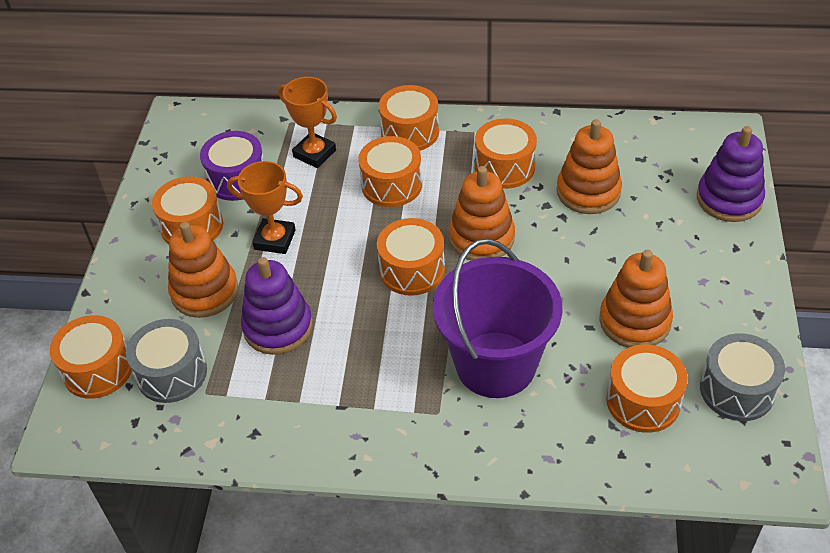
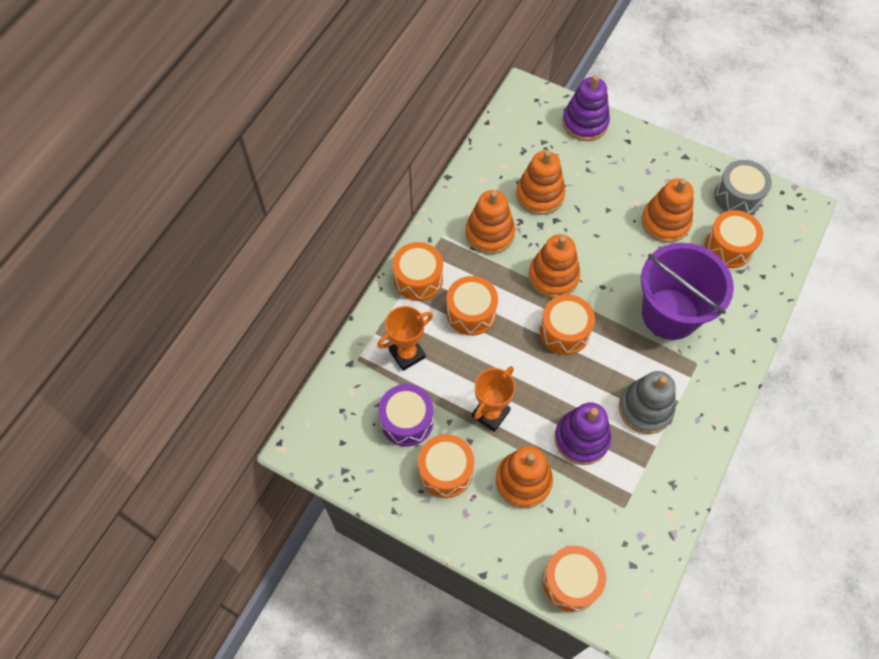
camera: 70 degrees left, 15 degrees up
grey drum [126,319,207,403] -> none
orange drum [475,118,537,189] -> orange stacking toy [465,190,515,254]
none -> grey stacking toy [619,371,676,434]

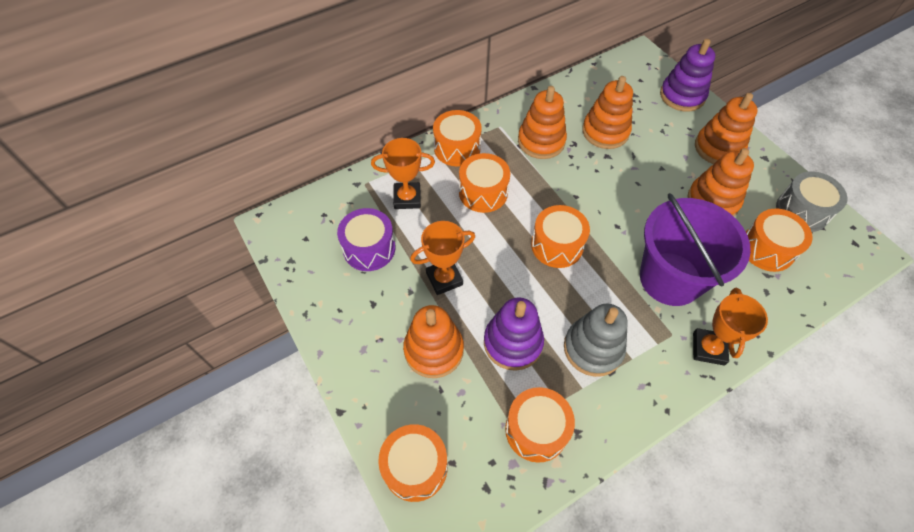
camera: 30 degrees right, 5 degrees down
orange drum [418,434,474,498] -> orange drum moved to [505,387,575,463]
orange stacking toy [529,234,580,298] -> orange stacking toy moved to [695,93,758,164]
none -> orange trophy [693,288,768,366]

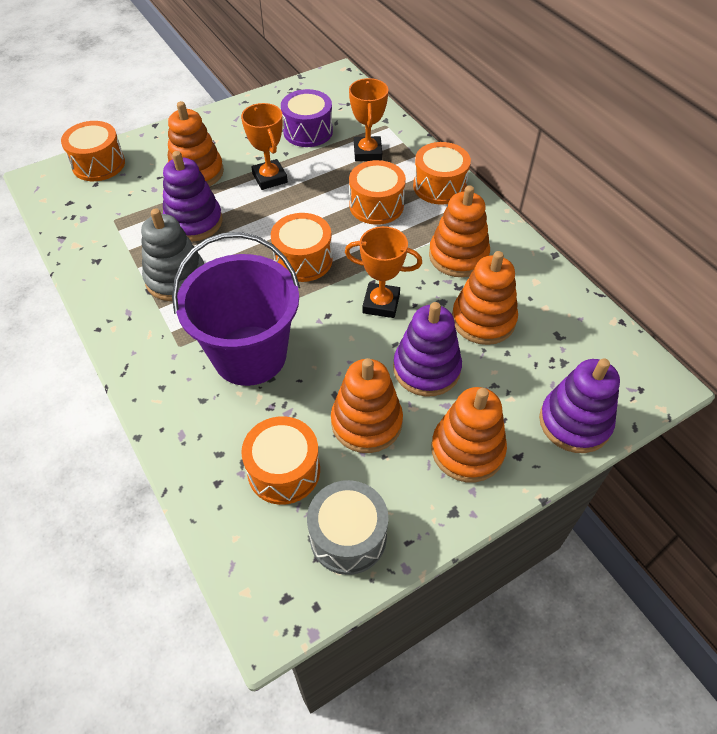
camera: 90 degrees right, 5 degrees down
orange drum [505,387,575,463] -> none
orange trophy [693,288,768,366] -> orange trophy moved to [345,226,422,318]
none -> purple stacking toy [393,302,462,396]

